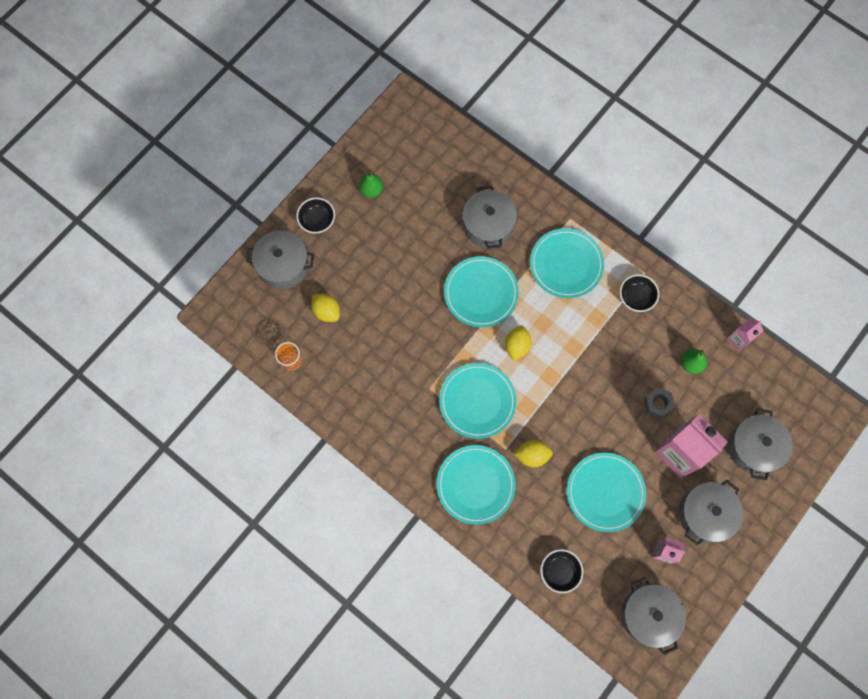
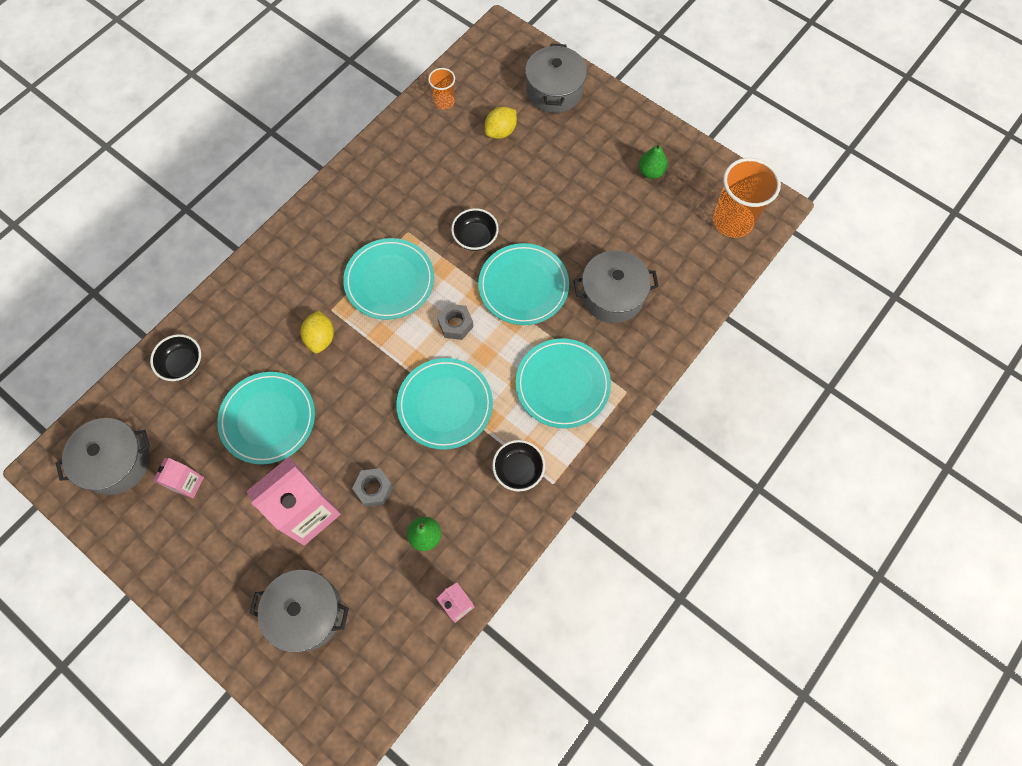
camera: 90 degrees right, 5 degrees down
black bowl [296,197,335,234] -> black bowl moved to [451,208,499,251]
turquoise plate [437,445,516,525] -> turquoise plate moved to [396,358,493,450]
yellow lemon [505,325,531,361] -> grey nut [437,304,473,340]
grey pot [679,480,743,546] -> none
none -> orange cup [713,158,781,238]

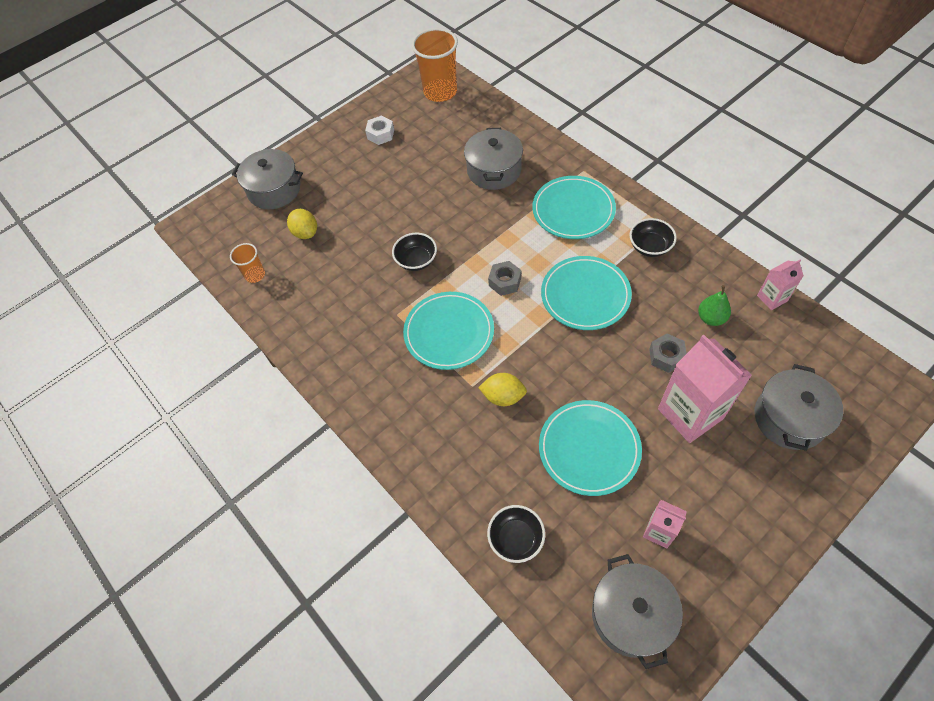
camera: 75 degrees left, 10 degrees down
turquoise plate [478,243,569,325] -> none
green pear [639,143,668,179] -> white nut [365,116,394,145]

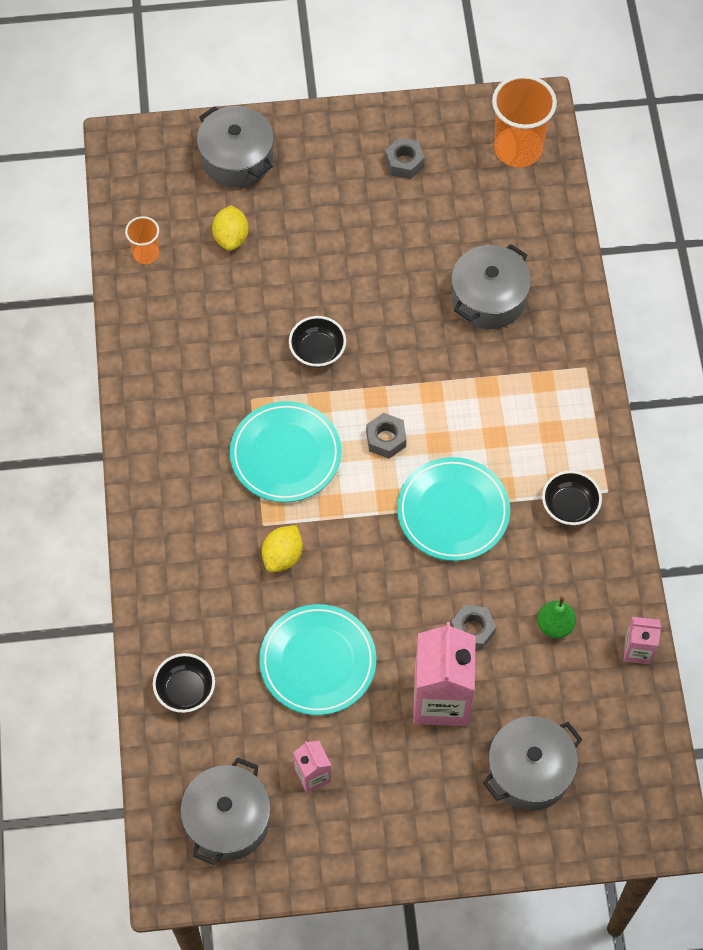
camera: 30 degrees right, 5 degrees up
white nut [365,116,394,145] -> grey nut [385,138,425,179]
yellow lemon [478,373,527,406] -> yellow lemon turned 75 degrees clockwise [262,525,303,573]
turquoise plate [532,176,616,239] -> none

